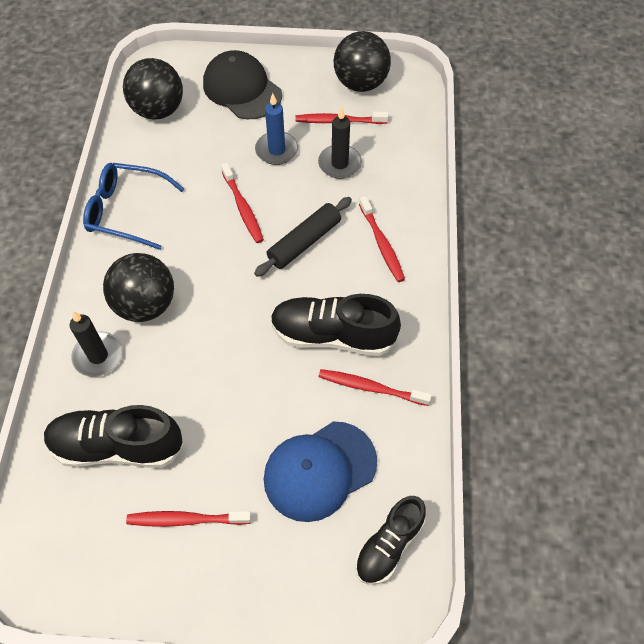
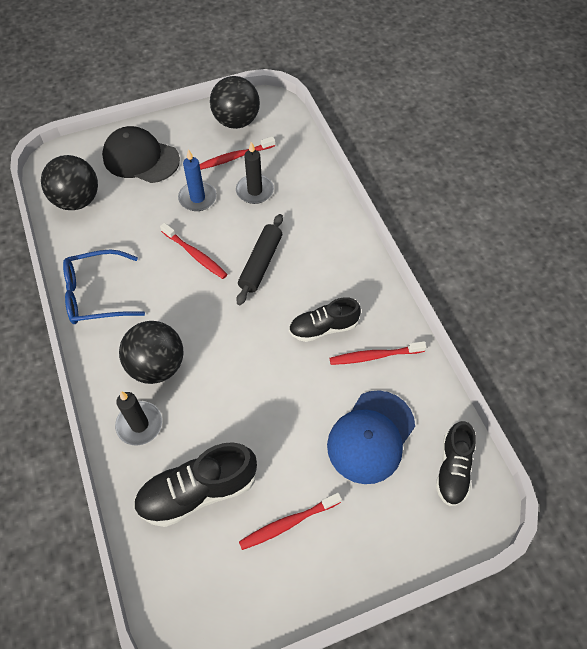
camera: 25 degrees left, 0 degrees up
black shoe [271,294,401,356] -> black shoe [289,297,361,342], size x0.66
red toothbrush [359,196,405,282] -> none

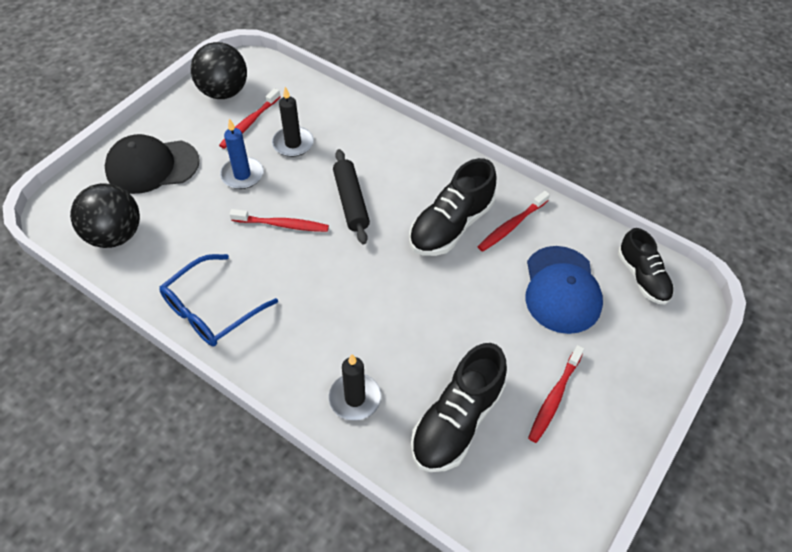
camera: 35 degrees left, 5 degrees down
black ball [119,321,184,384] -> none
black shoe [289,297,361,342] -> black shoe [409,158,496,256], size x1.52

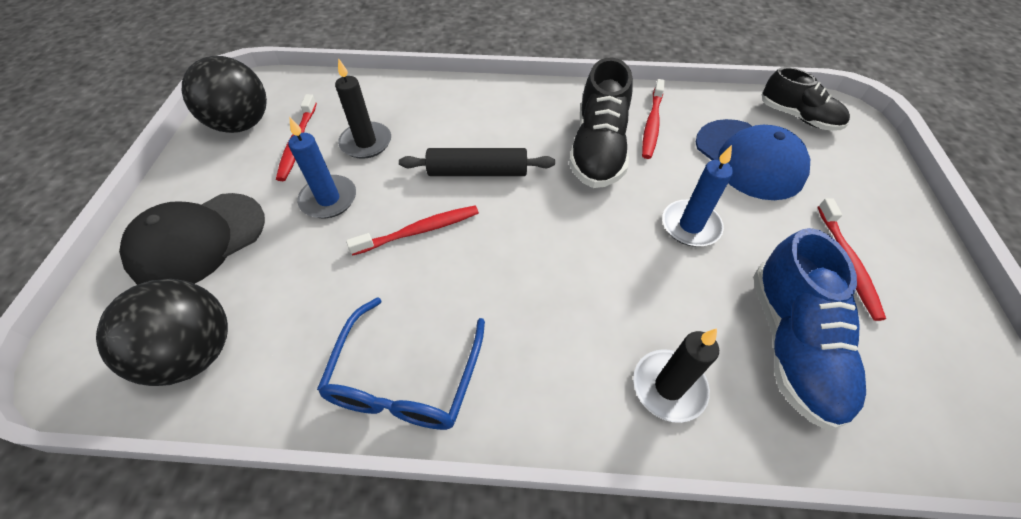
camera: 30 degrees left, 0 degrees up
black rolling pin [333,149,370,245] -> black rolling pin turned 45 degrees counterclockwise [399,148,555,176]
black shoe [411,343,507,472] -> blue shoe [753,228,867,431]
none -> blue candle [662,145,733,247]

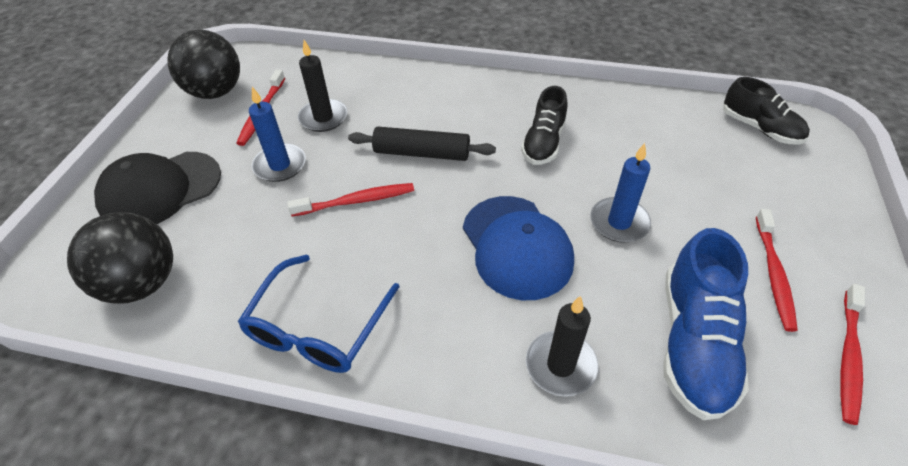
camera: 10 degrees right, 5 degrees down
black shoe [569,58,633,188] -> black shoe [521,86,568,165], size x0.66
red toothbrush [642,79,665,159] -> red toothbrush moved to [840,284,865,425]
blue cap [696,119,810,200] -> blue cap moved to [463,196,574,300]

